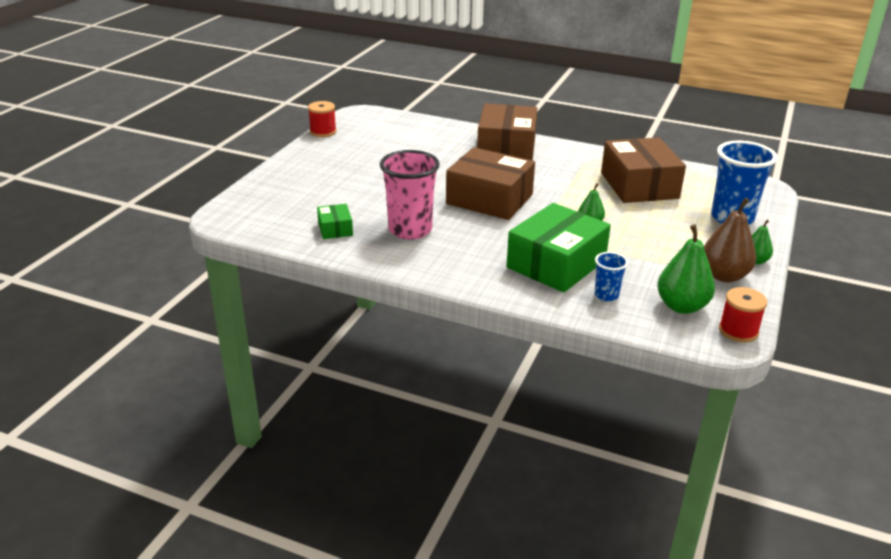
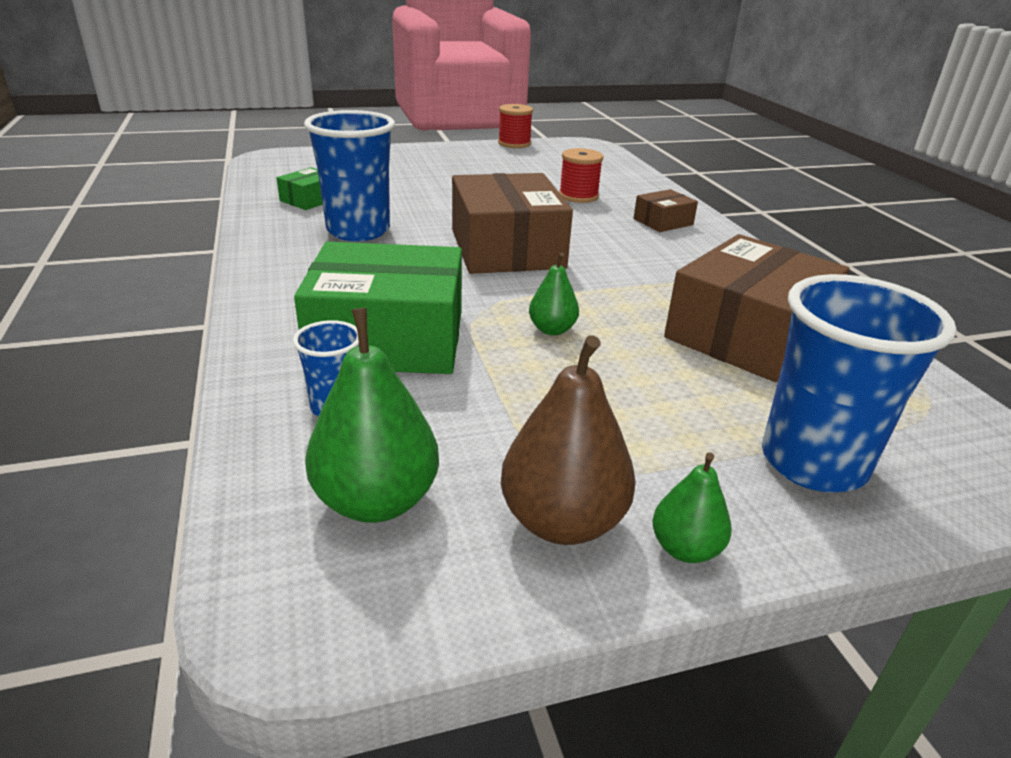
camera: 50 degrees right, 0 degrees up
pink cup [380,150,440,240] -> blue cup [304,110,395,241]
brown box [477,103,537,161] -> brown box [634,189,698,232], size x0.46
red spool [719,287,767,342] -> red spool moved to [559,148,604,203]

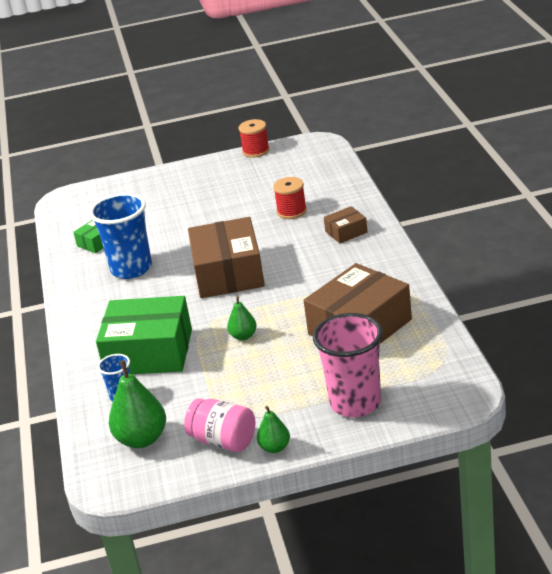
camera: 10 degrees right, 0 degrees up
brown pear [501,335,636,545] -> pink jar [184,398,255,452]
blue cup [762,274,957,492] -> pink cup [313,313,383,418]

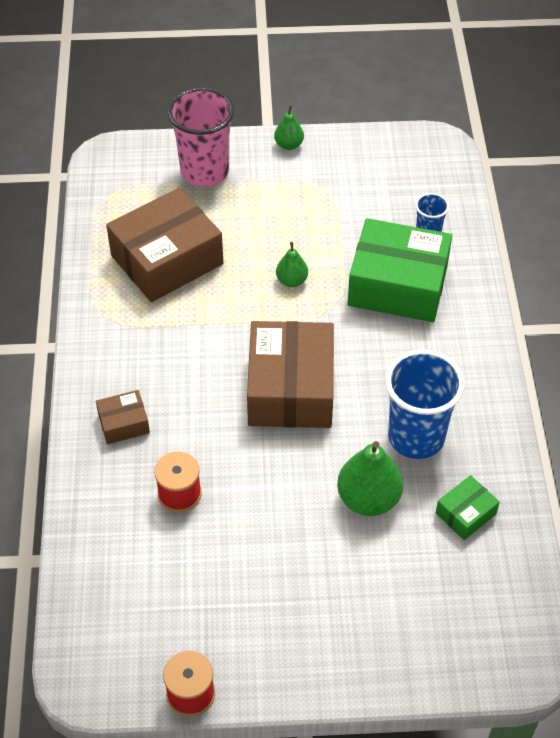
camera: 175 degrees left, 20 degrees up
green pear [109,360,166,448] -> green pear moved to [337,441,403,516]
pink jar [184,398,255,452] -> none

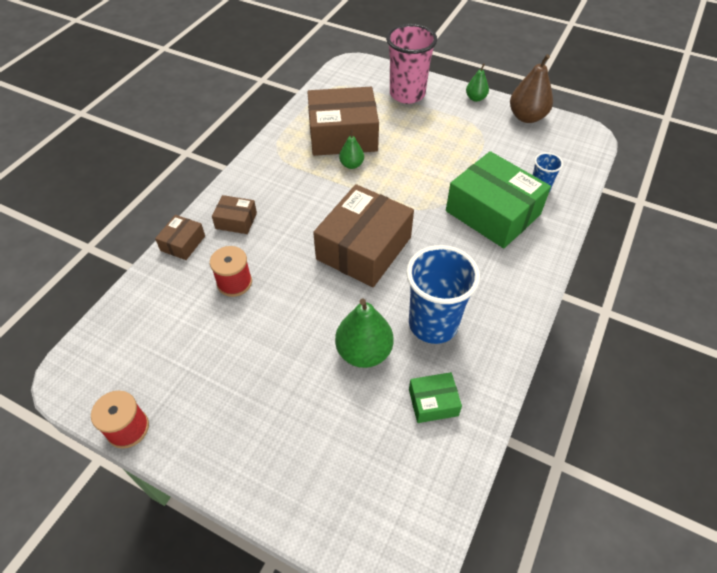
camera: 30 degrees right, 0 degrees up
green pear [276,242,308,287] -> green pear moved to [339,129,364,169]
none -> brown box [155,215,205,260]
none -> brown pear [510,54,553,123]

